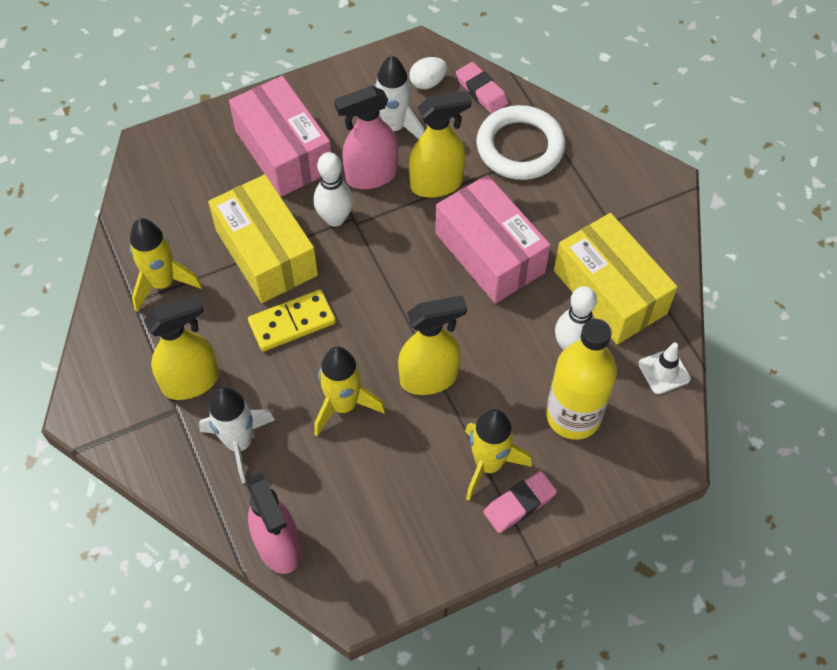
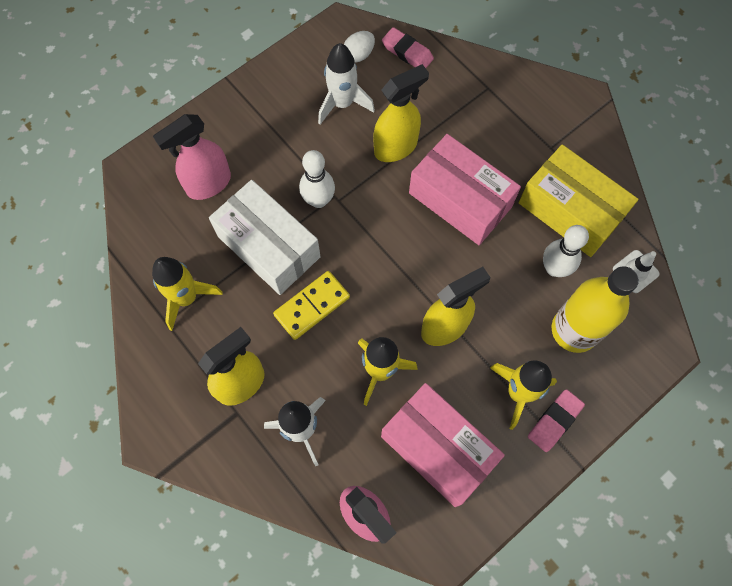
camera: 15 degrees left, 10 degrees up
yellow box [208,174,318,303] -> white box [209,180,321,295]
pink box [229,76,331,197] -> pink box moved to [381,383,505,507]
pink spray bottle [334,86,398,189] -> pink spray bottle moved to [153,114,231,200]
white ring [476,105,566,180] -> none

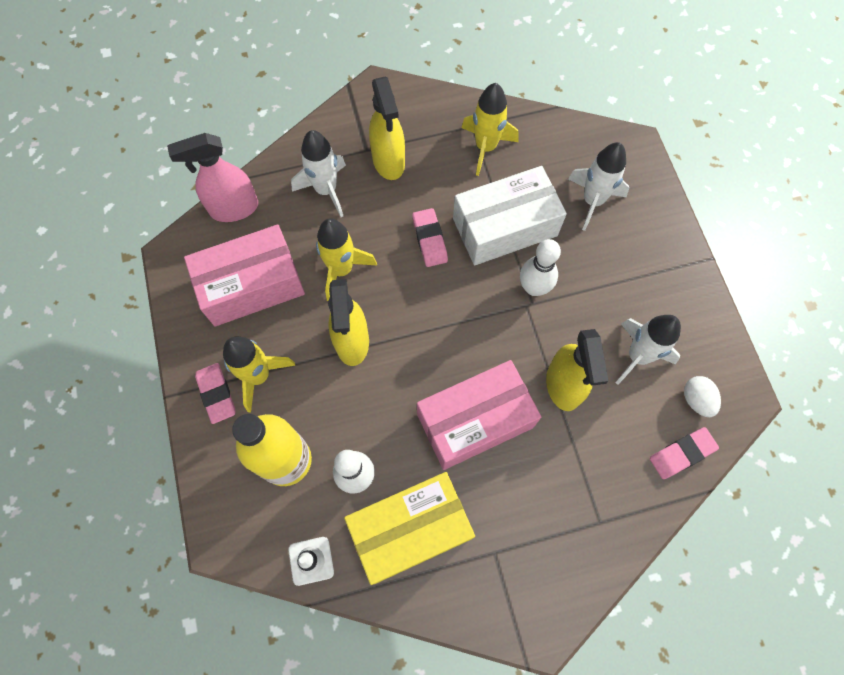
camera: 115 degrees right, 0 degrees up
pink spray bottle [153,114,231,200] -> white rocket [568,142,629,231]
yellow domino [273,271,350,340] -> pink eraser [412,208,448,267]

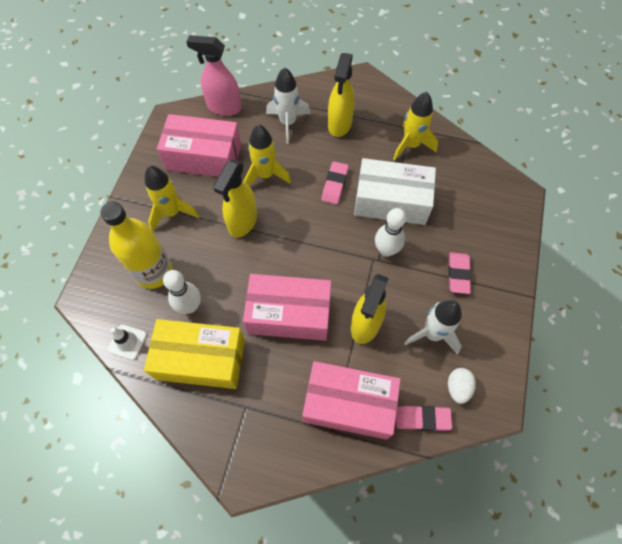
camera: 30 degrees right, 5 degrees down
pink eraser [195,363,235,424] -> pink eraser moved to [449,252,471,294]
white rocket [568,142,629,231] -> none
none -> pink box [302,361,401,440]

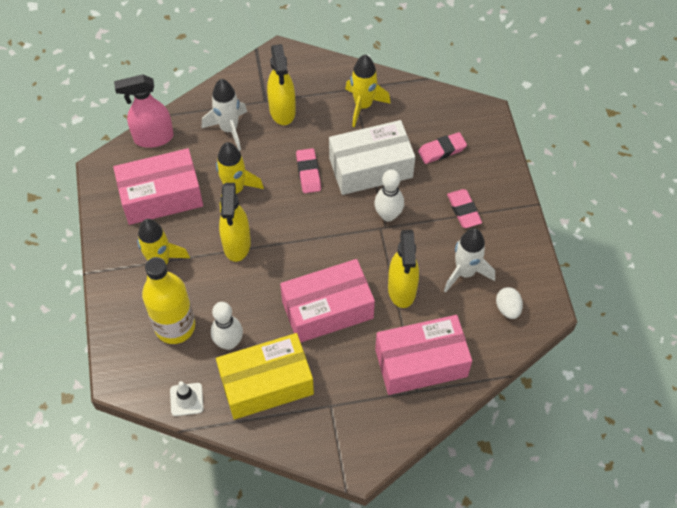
camera: 25 degrees left, 5 degrees down
pink eraser [396,406,452,431] -> pink eraser moved to [418,132,467,164]

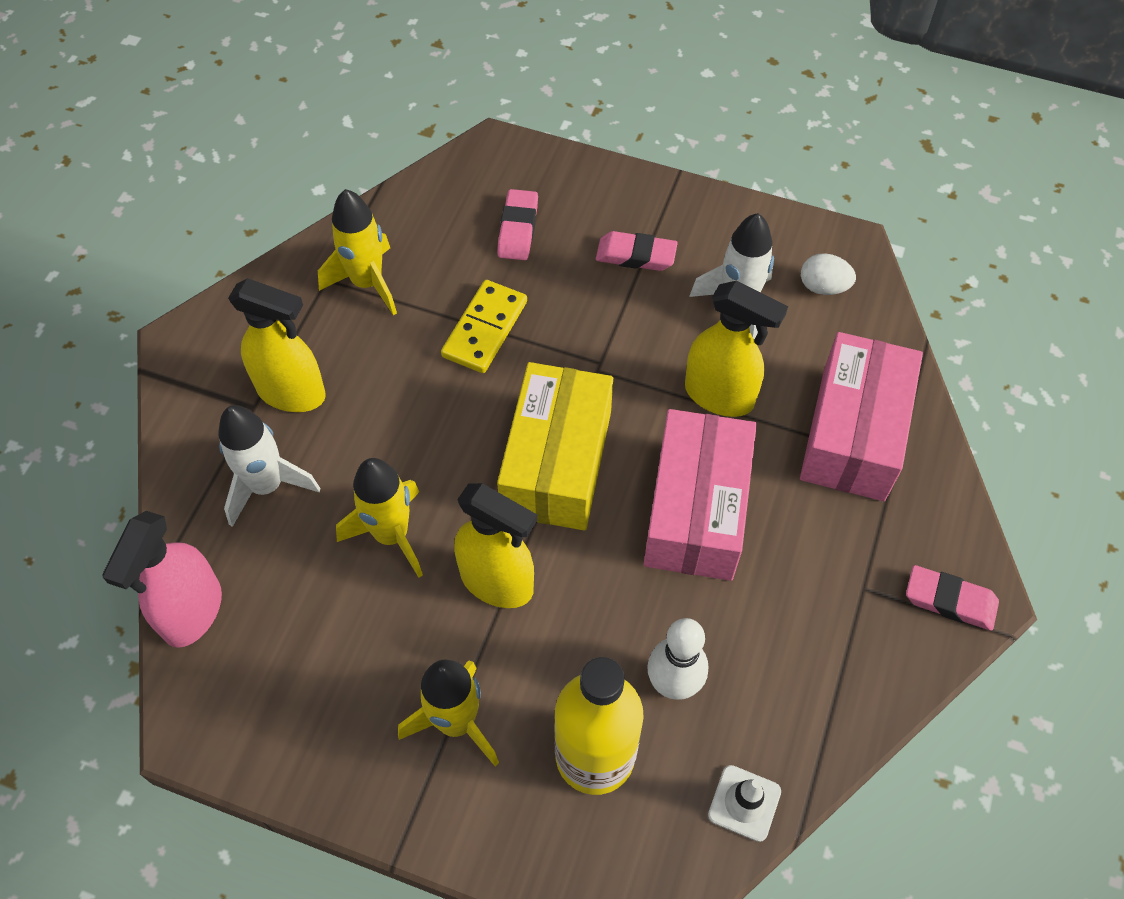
camera: 60 degrees left, 0 degrees up
pink box [113,148,203,225] -> none
yellow box [216,333,314,420] -> yellow box moved to [497,362,613,531]
pink eraser [296,148,321,193] -> pink eraser moved to [906,565,999,631]
white box [329,120,415,195] -> yellow domino [441,280,527,373]
white bowling pin [374,169,404,222] -> none

